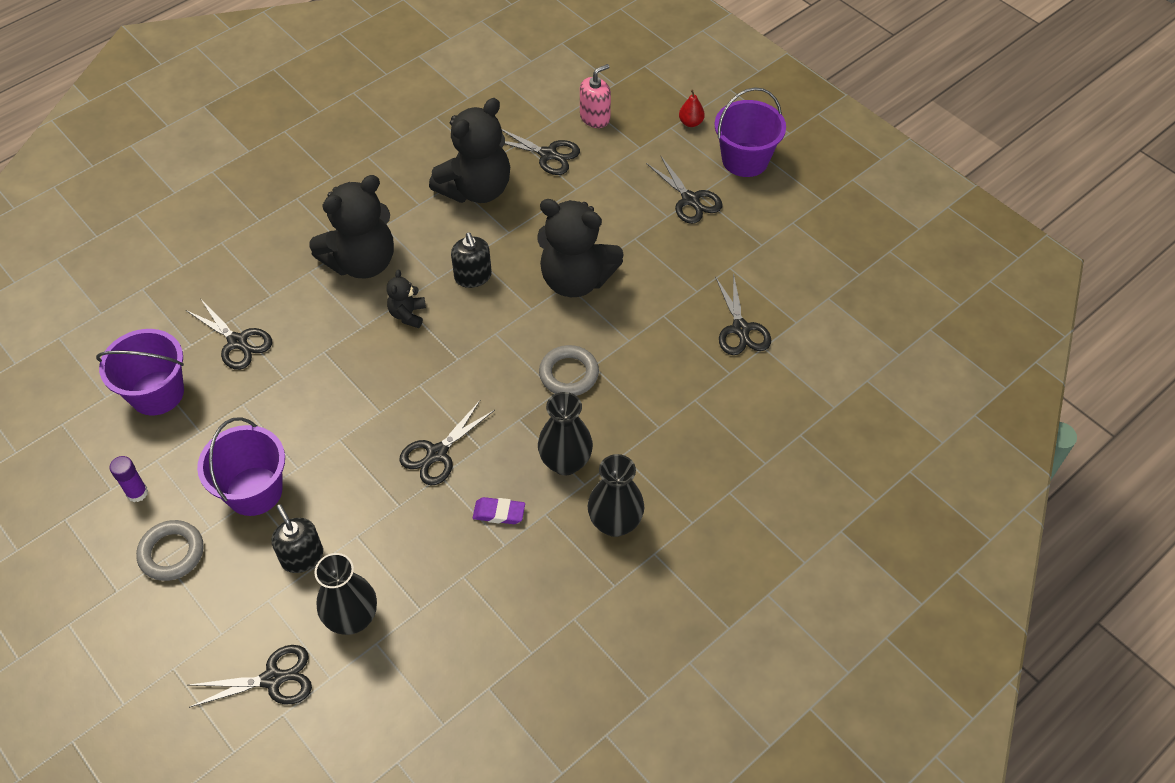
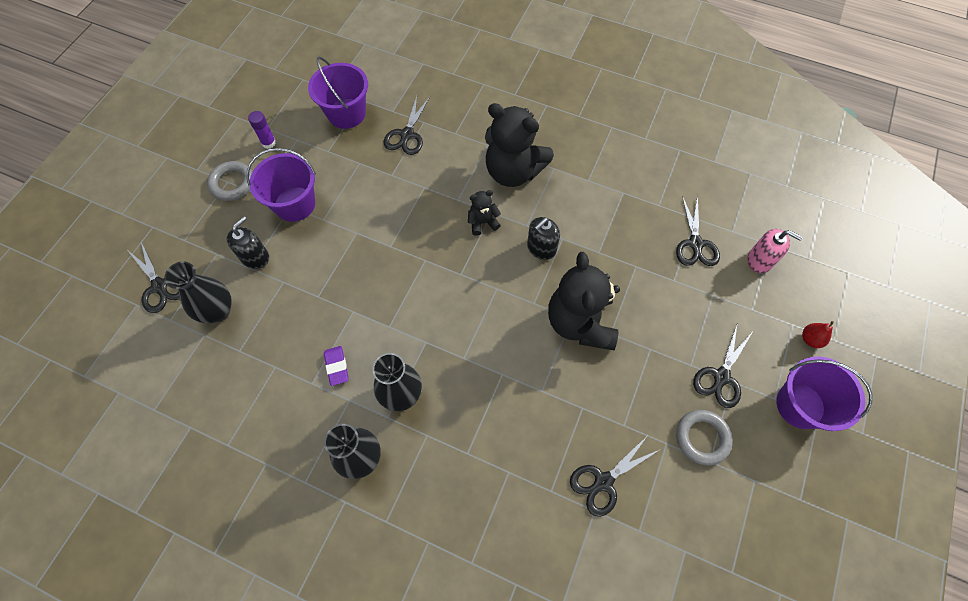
camera: 65 degrees right, 10 degrees up
black scissors [399,401,495,486] -> none
black teddy bear [429,98,510,203] -> none
grey ring [539,345,599,396] -> grey ring moved to [676,410,733,465]

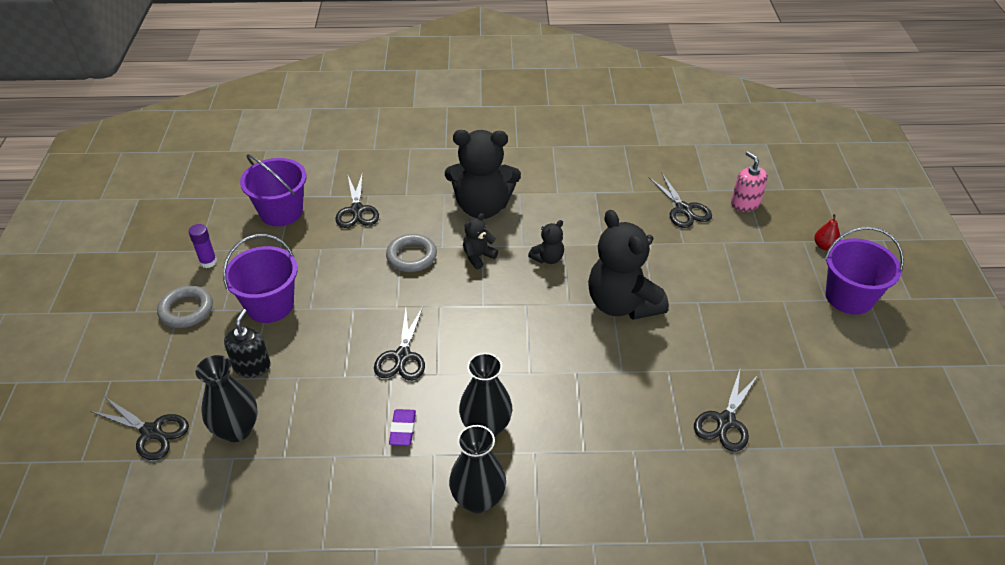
camera: 25 degrees left, 20 degrees down
purple eraser [324,346,349,386] -> purple eraser turned 45 degrees clockwise [389,409,416,446]
black soap dispenser [527,217,560,260] -> black teddy bear [528,220,564,264]
grey ring [676,410,733,465] -> grey ring moved to [386,234,437,272]
black scissors [693,325,754,408] -> black scissors moved to [374,307,425,381]
pink soap dispenser [748,229,803,273] -> pink soap dispenser turned 120 degrees counterclockwise [731,151,768,212]

